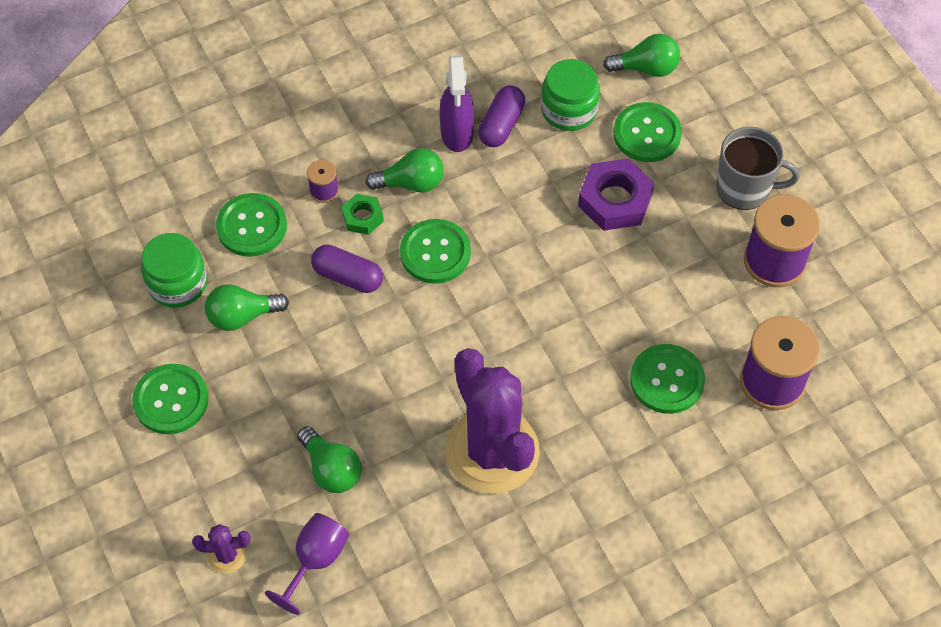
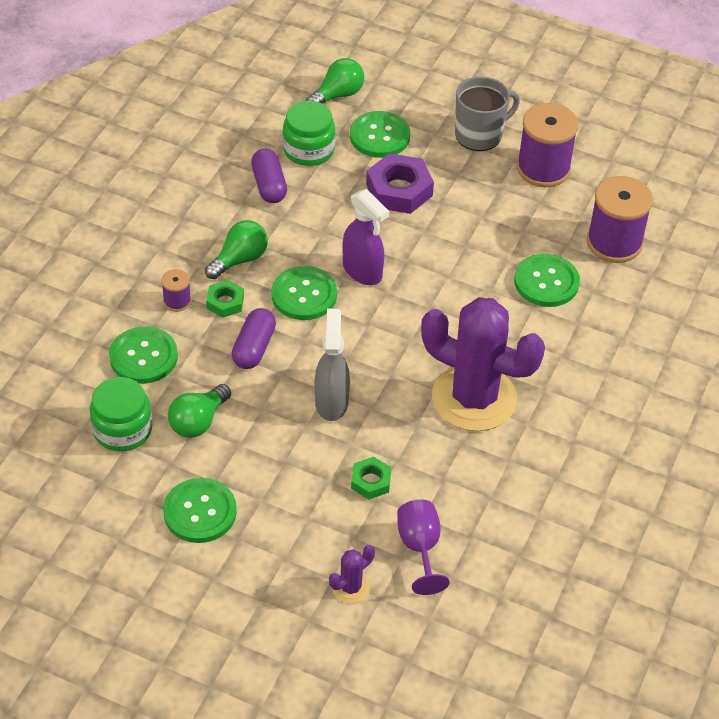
camera: 40 degrees left, 10 degrees down
green light bulb [297,426,361,493] -> green nut [351,457,391,500]
purple capsule [311,244,383,293] -> purple capsule turned 60 degrees counterclockwise [232,308,276,369]
purple spray bottle [440,56,474,152] -> purple spray bottle moved to [342,189,389,285]
none -> grey spray bottle [315,308,350,421]

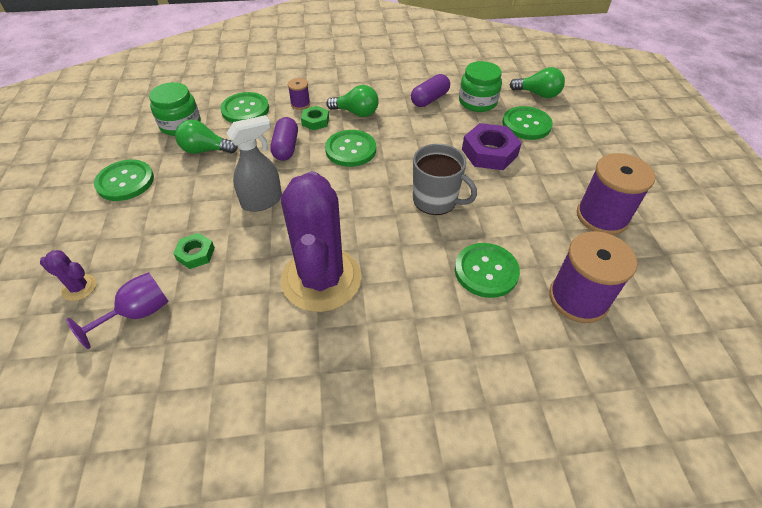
camera: 60 degrees right, 0 degrees up
purple capsule [232,308,276,369] -> purple capsule turned 75 degrees counterclockwise [270,117,298,161]
purple spray bottle [342,189,389,285] -> none
grey mug [455,76,520,151] -> grey mug moved to [413,144,477,215]

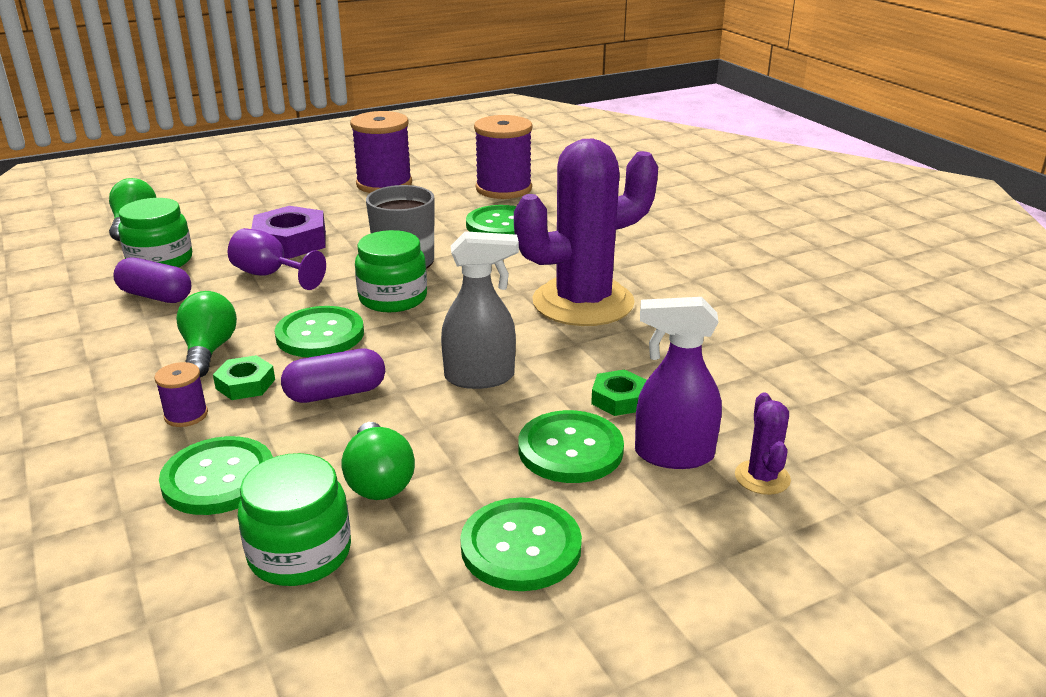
camera: 110 degrees left, 20 degrees down
purple goblet [66,272,169,349] -> purple goblet moved to [228,228,326,290]
grey spray bottle [226,115,282,212] -> grey spray bottle turned 135 degrees clockwise [441,231,519,389]
green button [502,106,553,140] -> green button moved to [518,410,624,483]
none -> green jar [355,230,427,312]
none -> purple spray bottle [635,297,722,469]

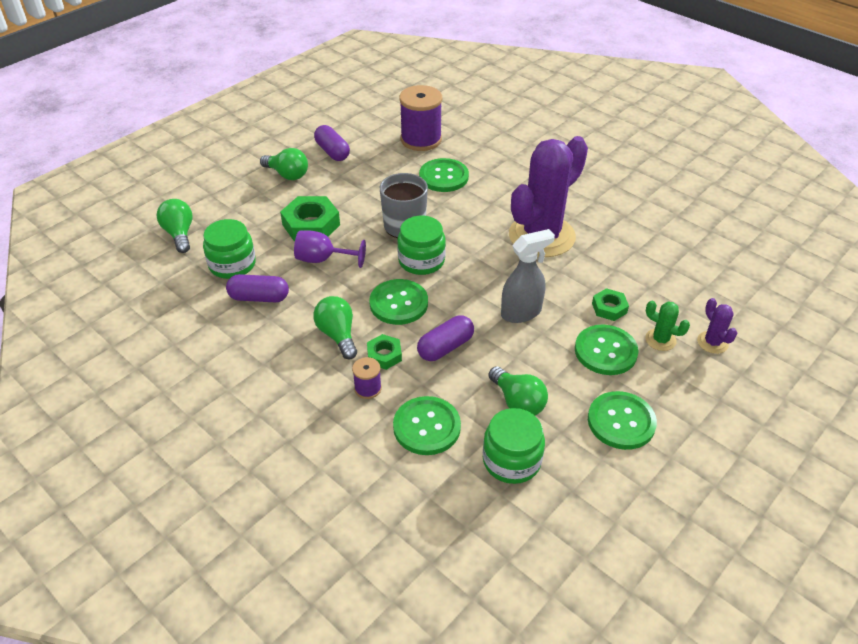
camera: 20 degrees left, 15 degrees up
purple nut [251,206,326,259] -> green nut [280,196,340,241]
purple spool [350,111,412,193] -> purple capsule [314,125,350,161]
purple spray bottle [635,297,722,469] -> green cactus [645,301,690,351]
none -> green light bulb [260,148,308,180]

